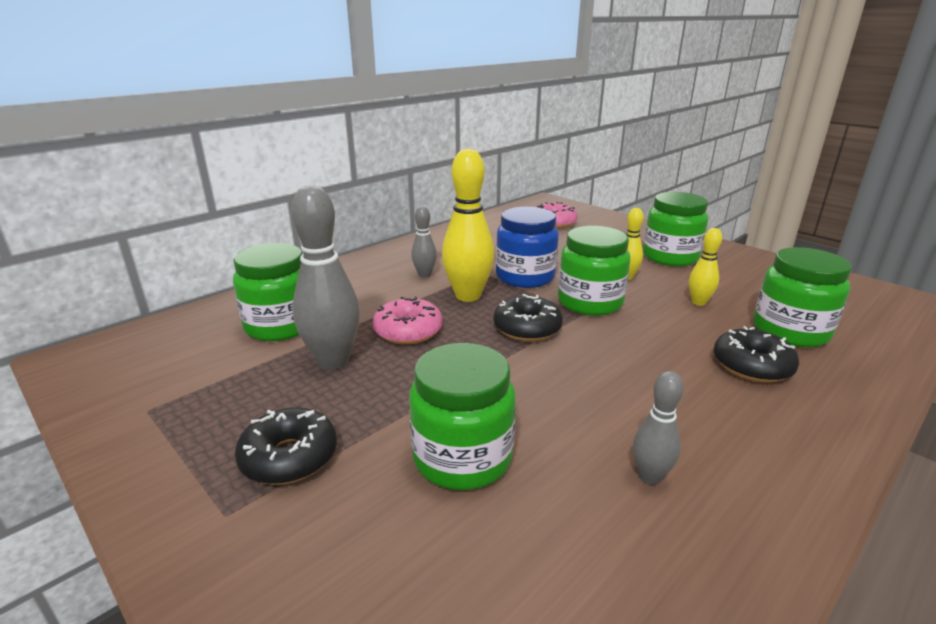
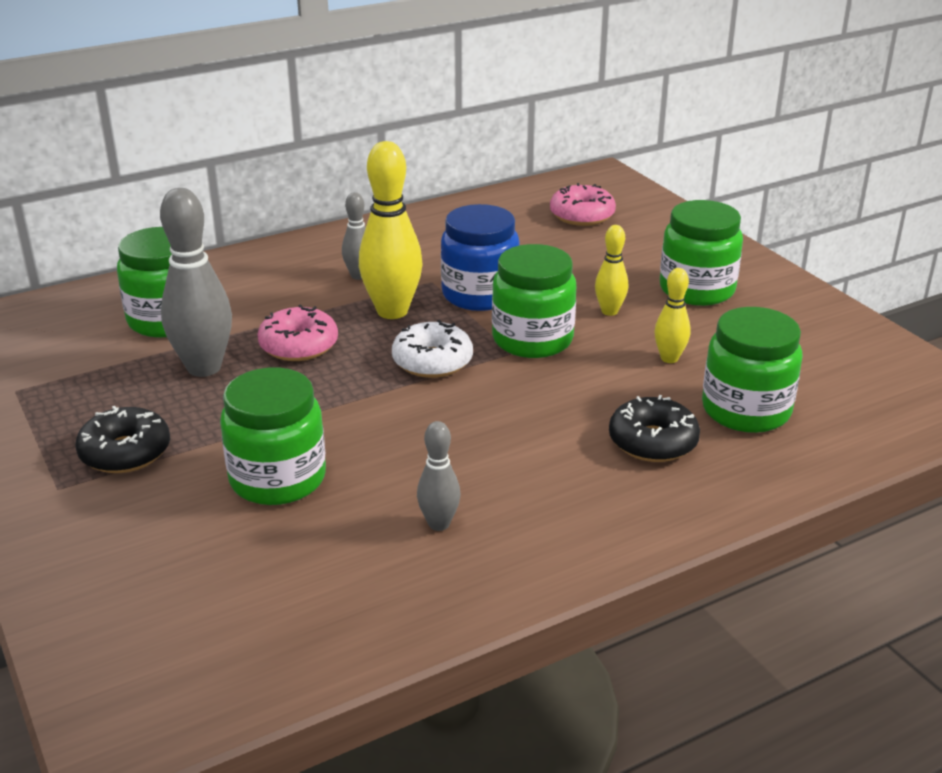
camera: 15 degrees right, 5 degrees up
black donut [493,294,563,342] -> white donut [392,319,473,378]

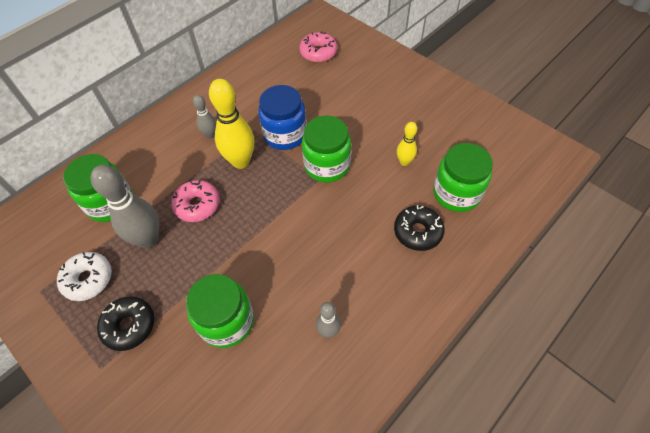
camera: 15 degrees left, 25 degrees up
white donut [392,319,473,378] -> white donut moved to [57,252,112,301]
yellow bowling pin [595,225,628,316] -> none
green jar [660,200,743,306] -> none

